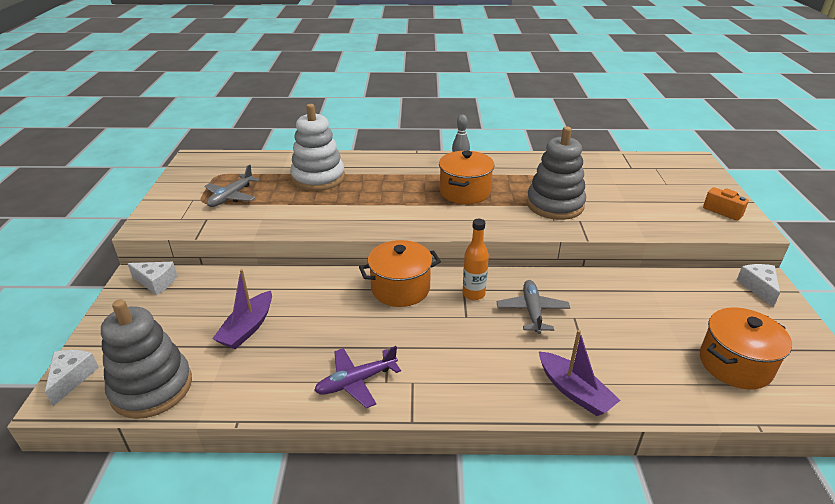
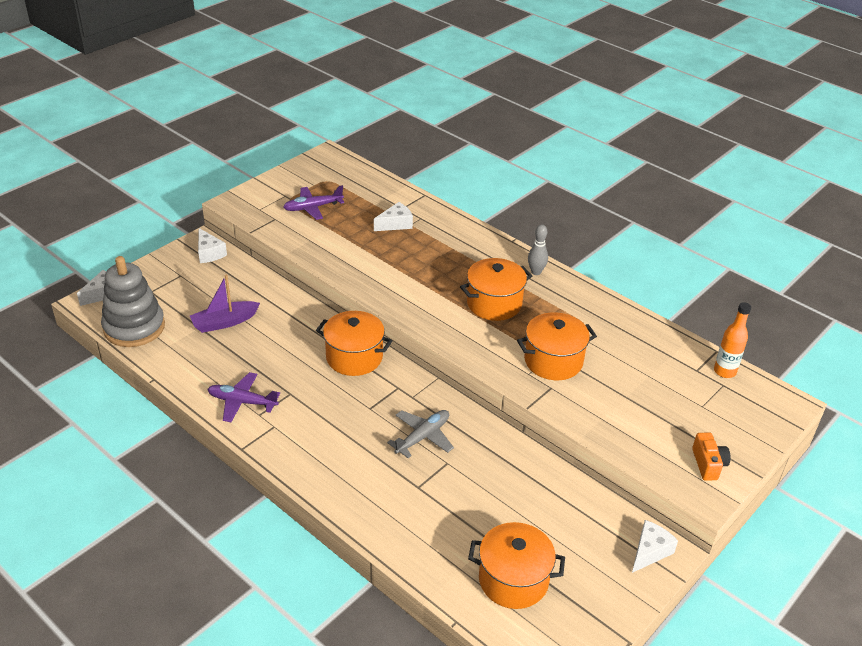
camera: 40 degrees right, 5 degrees up
grey plane [204,165,260,207] -> purple plane [283,185,344,220]
white stacking toy [290,104,345,191] -> white cheese [374,202,413,231]
orange bottle [462,219,489,300] -> orange bottle moved to [714,302,751,378]
grey stacking toy [527,127,586,220] -> orange pot [517,312,597,380]
purple boat [539,330,621,416] -> none

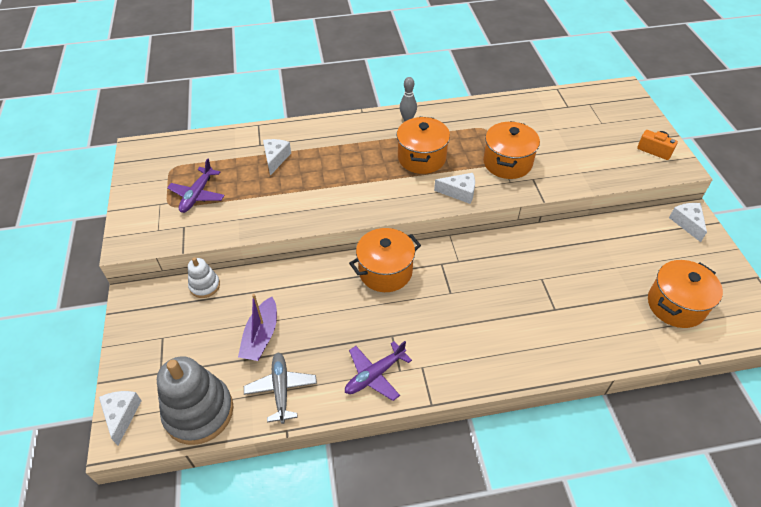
camera: 50 degrees left, 10 degrees up
white cheese [198,228,227,263] -> white cheese moved to [434,173,475,204]
grey plane [387,410,454,458] -> grey plane moved to [244,353,317,424]
orange bottle [714,302,751,378] -> none
none -> white stacking toy [188,257,220,298]

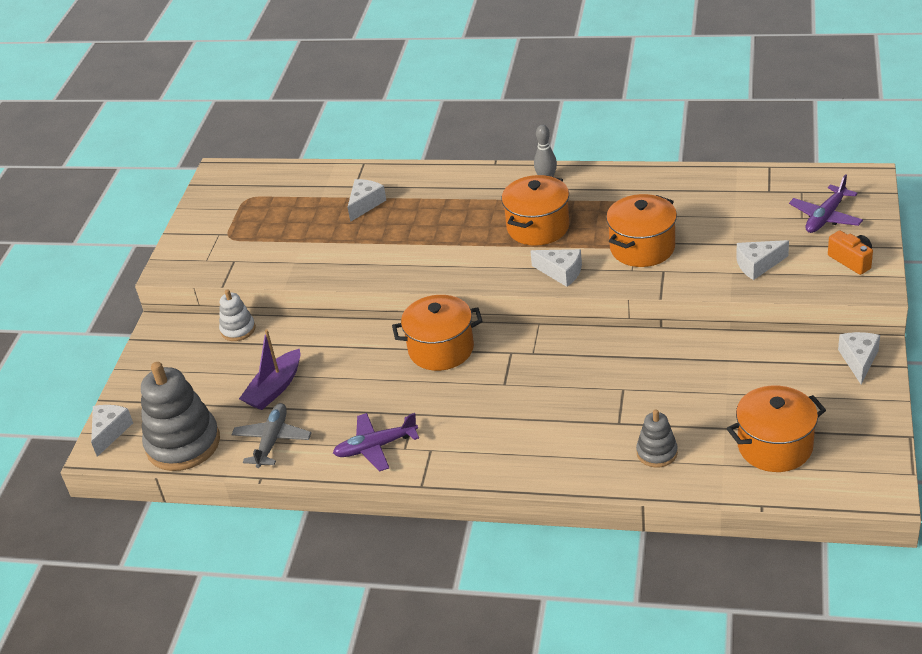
camera: 25 degrees right, 10 degrees down
purple plane [167,158,225,213] -> purple plane moved to [789,174,863,233]
none -> grey stacking toy [636,409,678,468]
none -> white cheese [736,240,789,280]

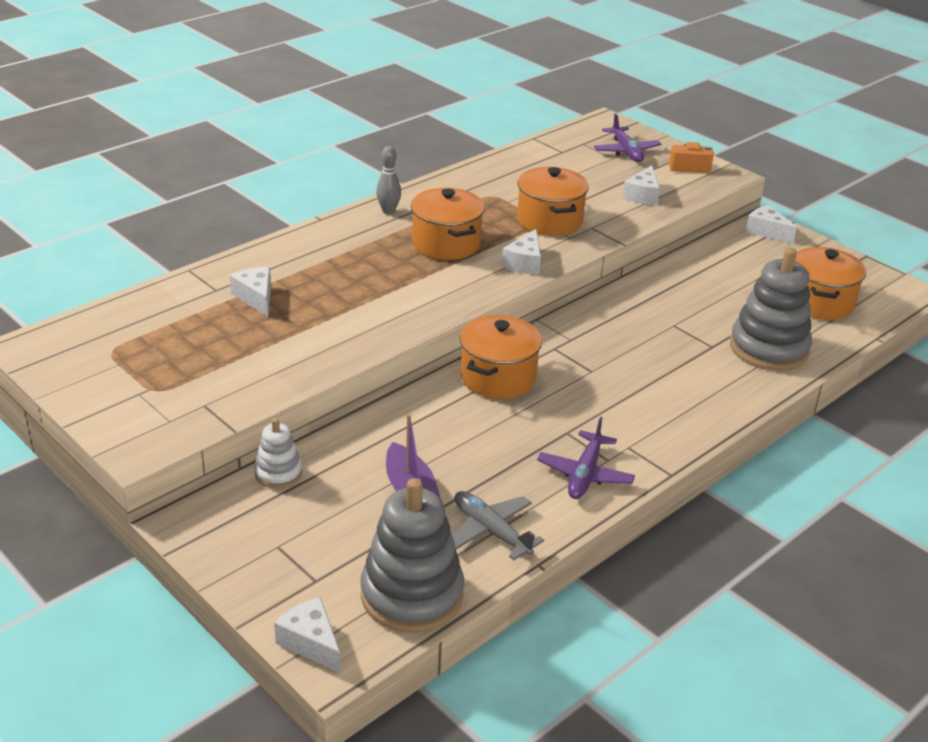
camera: 60 degrees left, 5 degrees down
white cheese [530,249,582,287] -> white cheese turned 135 degrees clockwise [501,229,541,275]
grey stacking toy [636,409,678,468] -> grey stacking toy [730,248,812,371], size x1.95

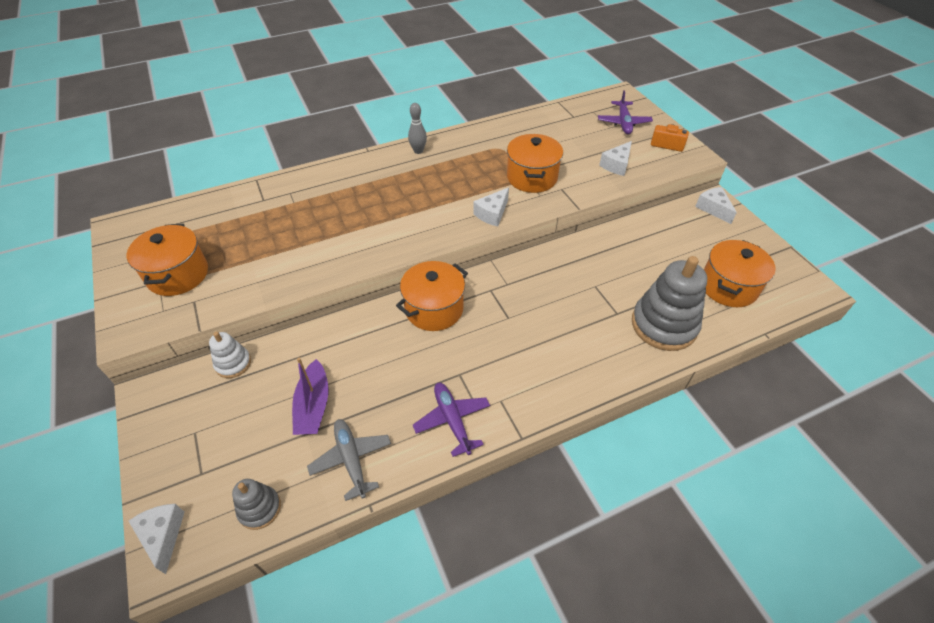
camera: 20 degrees right, 15 degrees up
white cheese [230,267,271,317] -> none
grey stacking toy [361,478,464,633] -> grey stacking toy [232,479,281,530], size x0.51
orange pot [411,188,485,260] -> orange pot moved to [127,224,208,296]
purple plane [537,417,635,499] -> purple plane turned 120 degrees clockwise [413,383,490,457]

